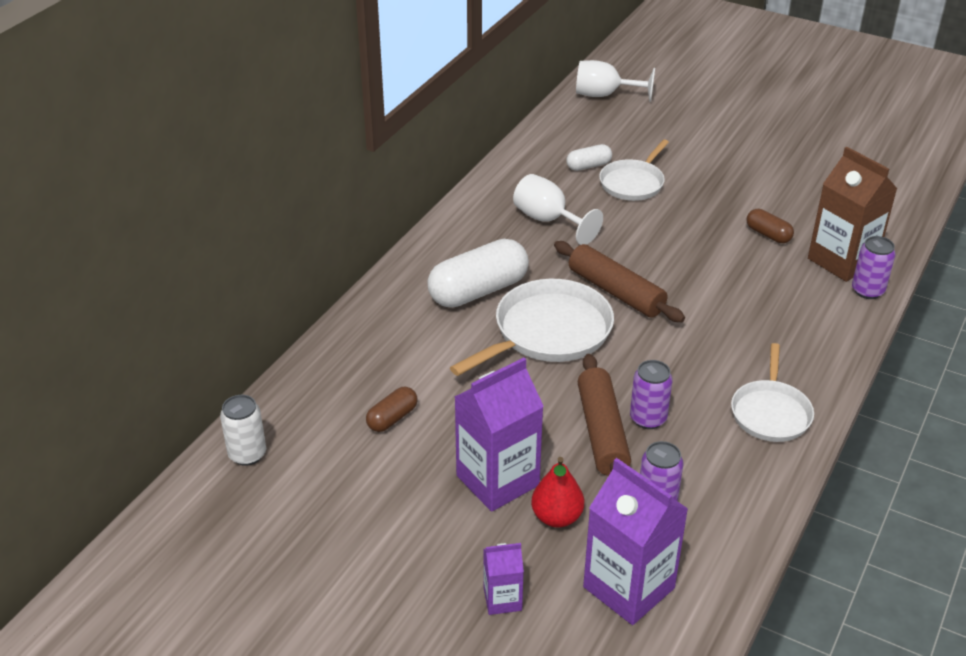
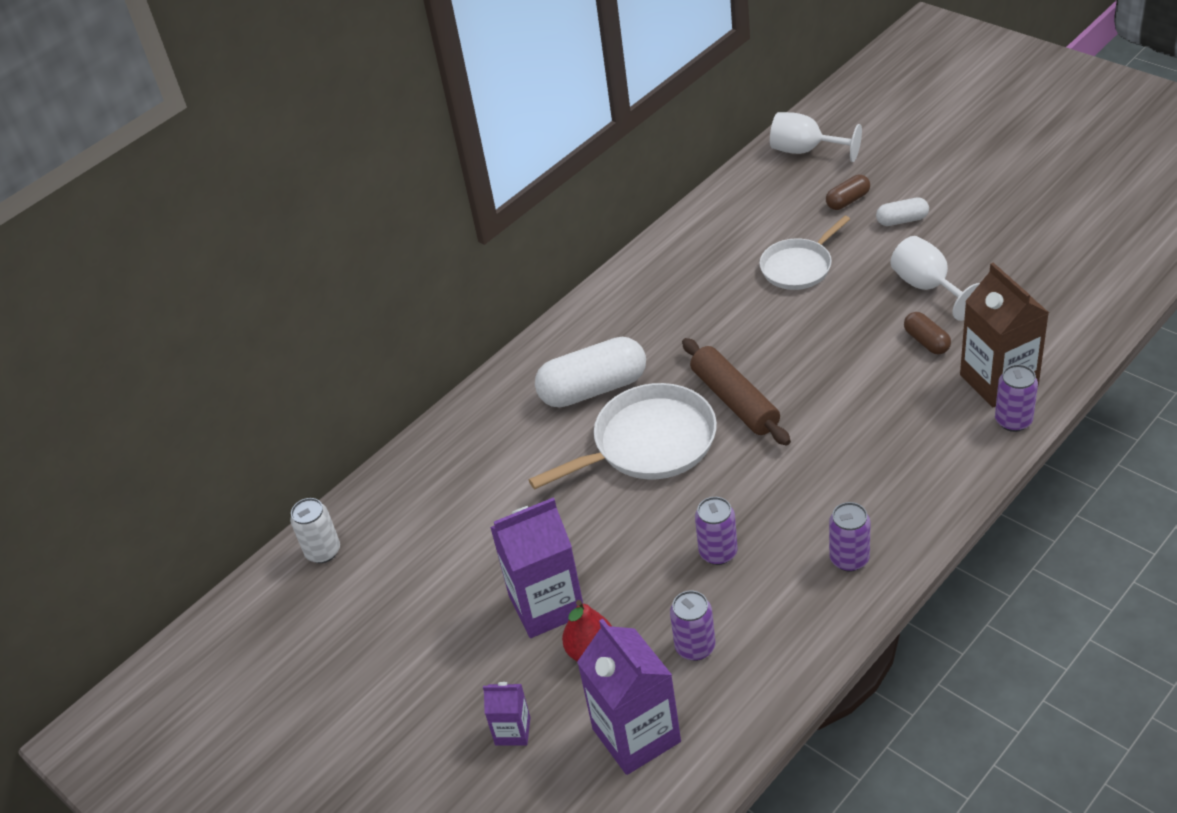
camera: 20 degrees right, 5 degrees up
brown capsule [366,387,417,432] -> brown capsule moved to [826,175,870,210]
white goblet [513,174,603,245] -> white goblet moved to [890,236,980,321]
white capsule [566,144,612,171] -> white capsule moved to [876,198,929,226]
brown rolling pin [577,354,631,476] -> none
white pan [731,343,814,442] -> purple can [829,502,871,572]

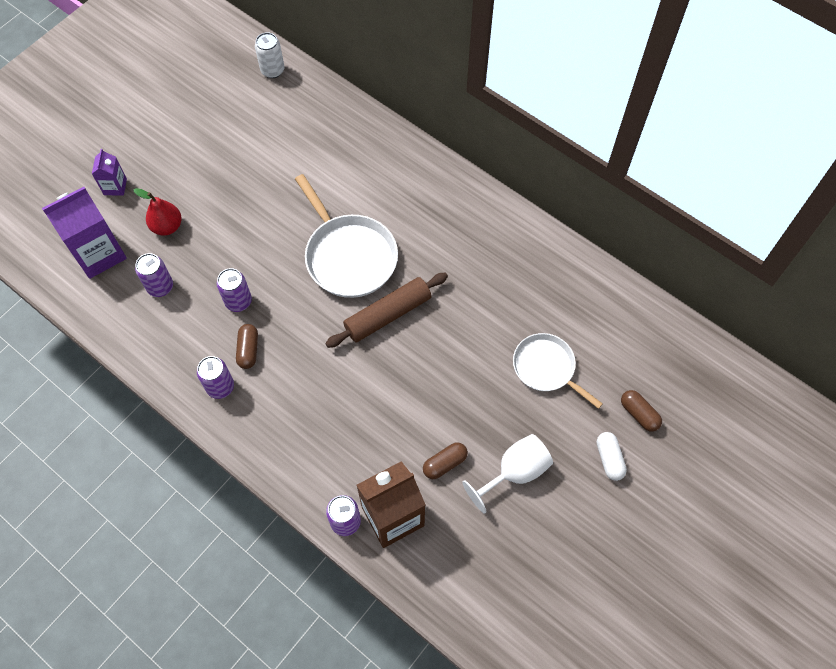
camera: 80 degrees right, 20 degrees up
purple carton [490,497,583,638] -> none
white capsule [535,337,646,408] -> none
white goblet [770,112,862,162] -> none
none -> brown capsule [236,324,258,369]

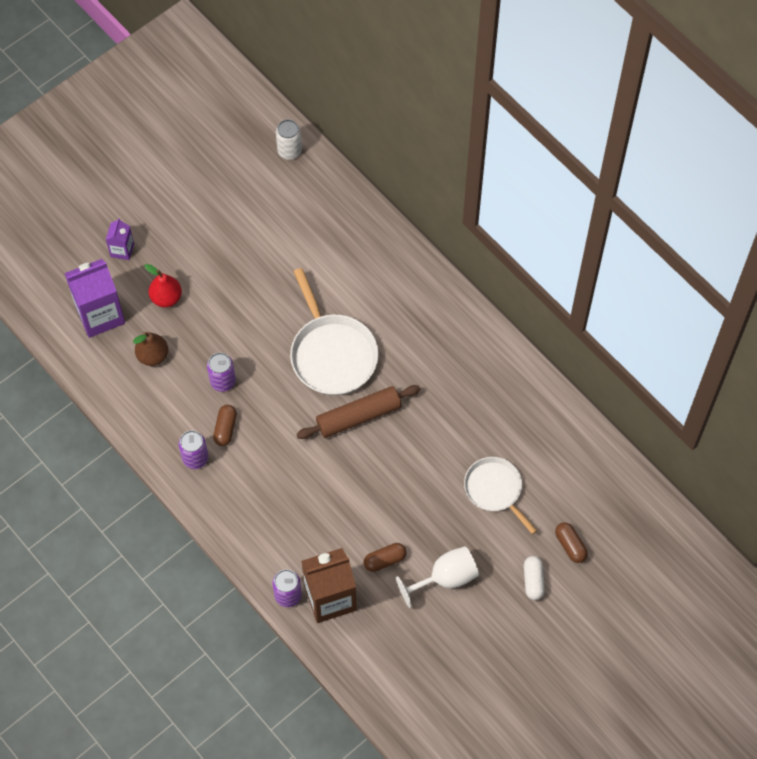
camera: 10 degrees right, 0 degrees up
purple can [135,253,173,297] -> brown pear [133,332,168,366]

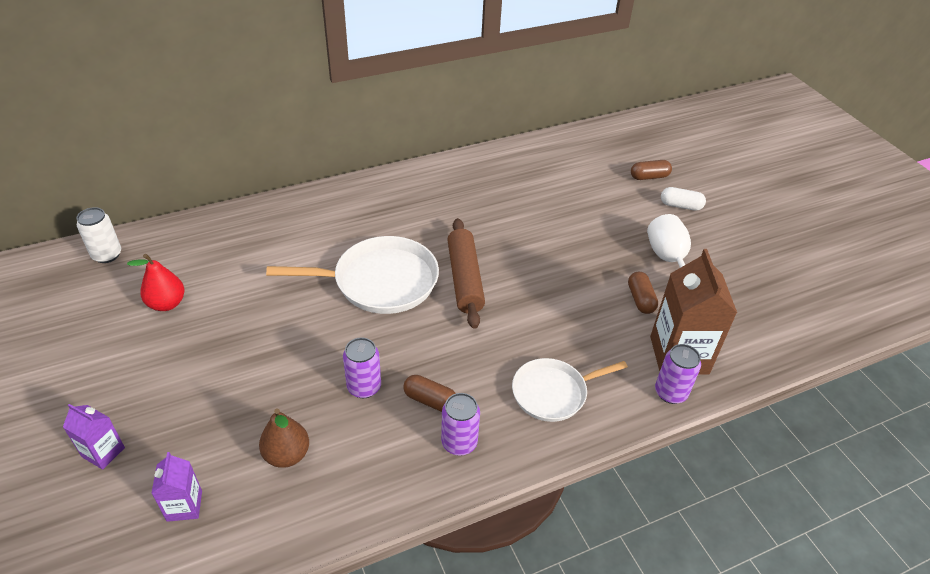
camera: 75 degrees left, 20 degrees down
purple carton [64,259,125,338] -> purple carton [151,452,202,522], size x0.51
red pear [144,264,182,307] -> red pear moved to [127,254,185,311]
white pan [464,457,537,534] -> white pan moved to [512,358,628,422]

